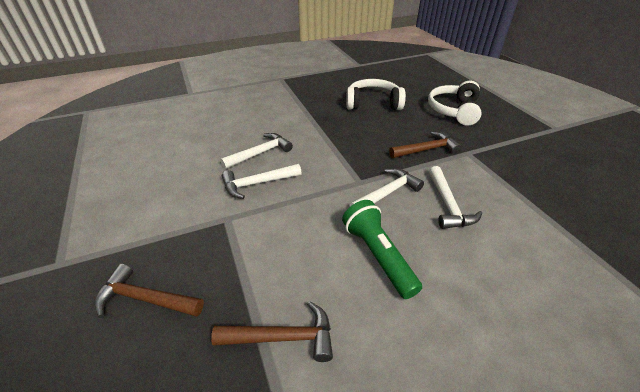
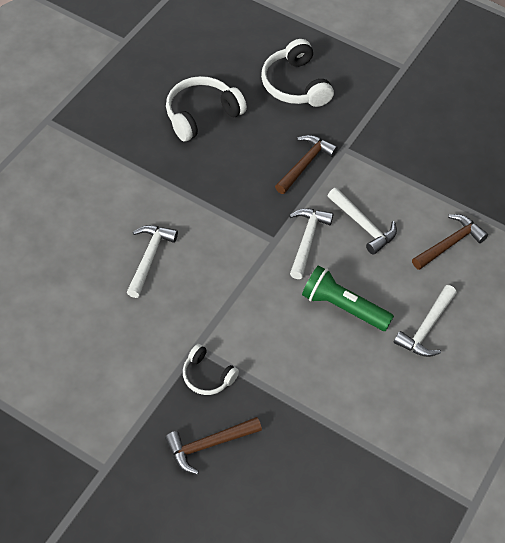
camera: 40 degrees left, 15 degrees up
brown hammer [211,301,333,362] -> brown hammer moved to [412,214,488,270]
white hammer [222,164,302,199] -> white hammer moved to [394,285,457,357]
none -> white headphones [183,344,239,395]

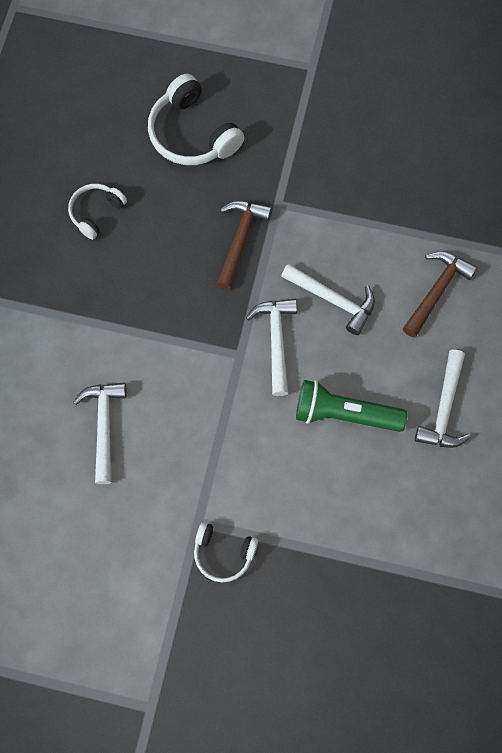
camera: 15 degrees left, 15 degrees up
brown hammer [165,417,262,475] -> none
white headphones [166,76,247,142] -> white headphones [68,184,127,240], size x0.59

